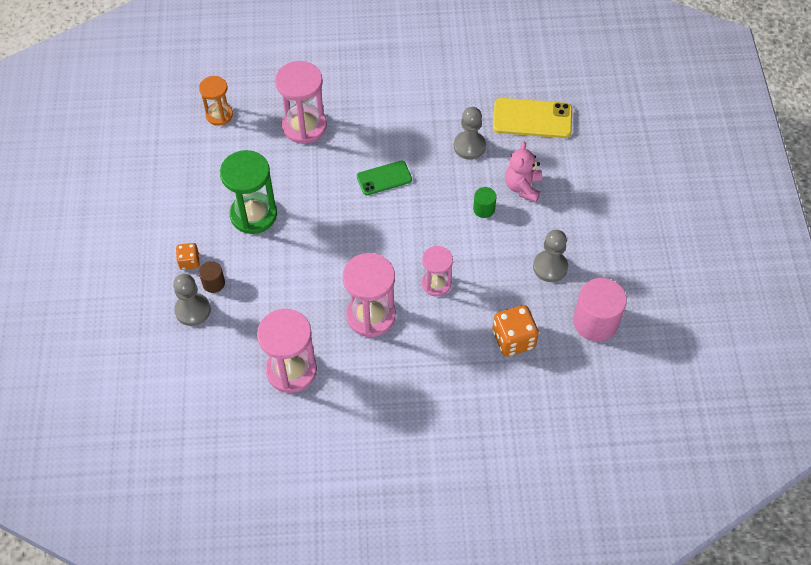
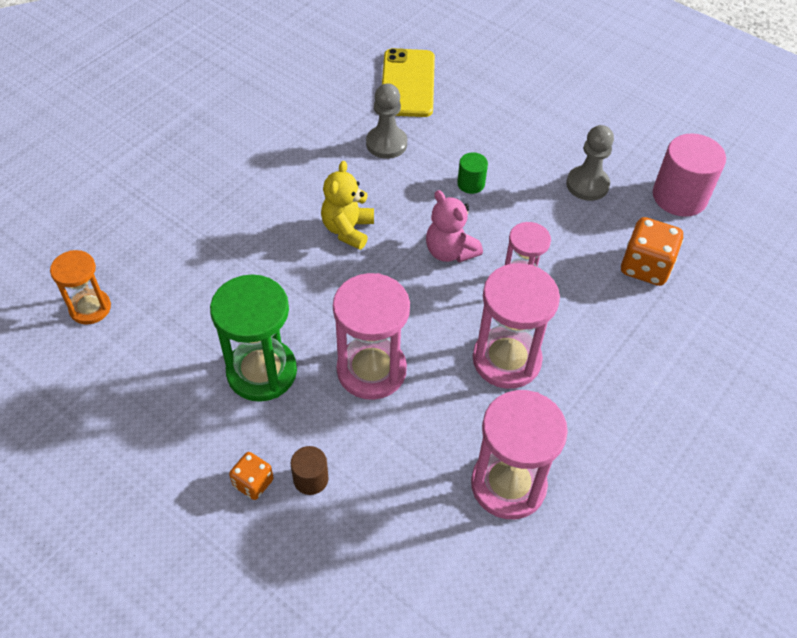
camera: 50 degrees left, 5 degrees down
grey pawn [173,274,211,326] -> none
pink hourglass [275,61,327,144] -> pink hourglass moved to [333,273,410,400]
green phone [357,160,412,195] -> yellow teddy bear [321,161,374,250]
yellow phone [493,98,572,138] -> yellow phone turned 45 degrees counterclockwise [382,48,435,117]
pink teddy bear [505,141,542,202] -> pink teddy bear moved to [426,190,483,263]

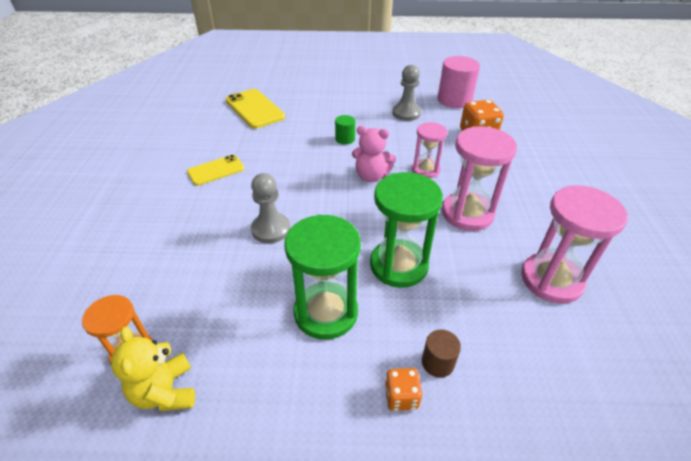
camera: 35 degrees left, 10 degrees down
yellow teddy bear [321,161,374,250] -> yellow teddy bear moved to [111,327,195,411]
pink hourglass [333,273,410,400] -> green hourglass [370,172,443,288]
grey pawn [366,83,407,159] -> grey pawn moved to [251,173,290,243]
none -> yellow phone [187,155,245,186]

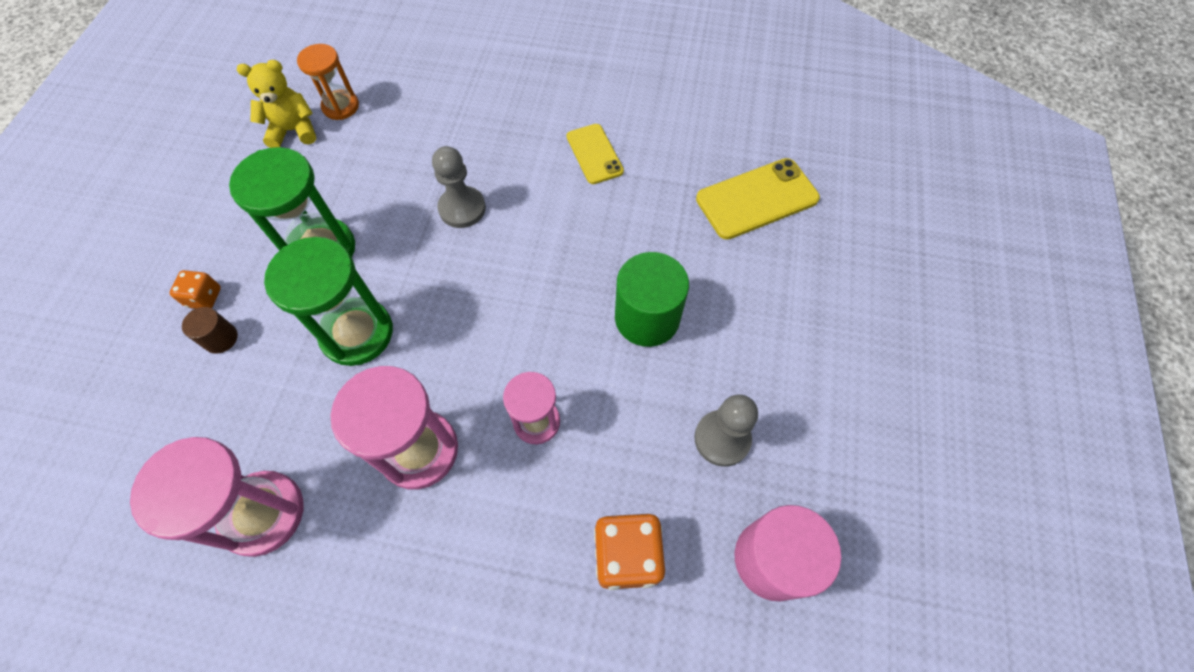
camera: 100 degrees right, 20 degrees up
green cylinder [335,115,355,144] -> green cylinder [615,252,689,347], size x1.97
pink teddy bear [352,126,396,182] -> none

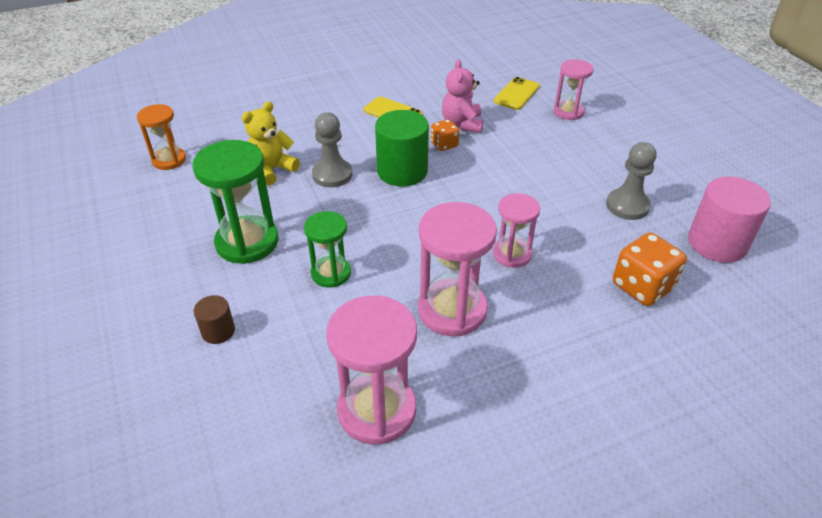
camera: 35 degrees left, 20 degrees down
orange dice [170,270,221,309] -> orange dice moved to [431,119,459,151]
yellow teddy bear [237,60,316,148] -> yellow teddy bear moved to [241,101,300,186]
green hourglass [264,237,393,366] -> green hourglass [304,211,351,288], size x0.61
green cylinder [615,252,689,347] -> green cylinder moved to [375,110,429,187]
yellow phone [696,158,820,240] -> yellow phone [494,77,540,110], size x0.64
none -> pink teddy bear [442,59,483,133]
none -> pink hourglass [554,59,593,120]

